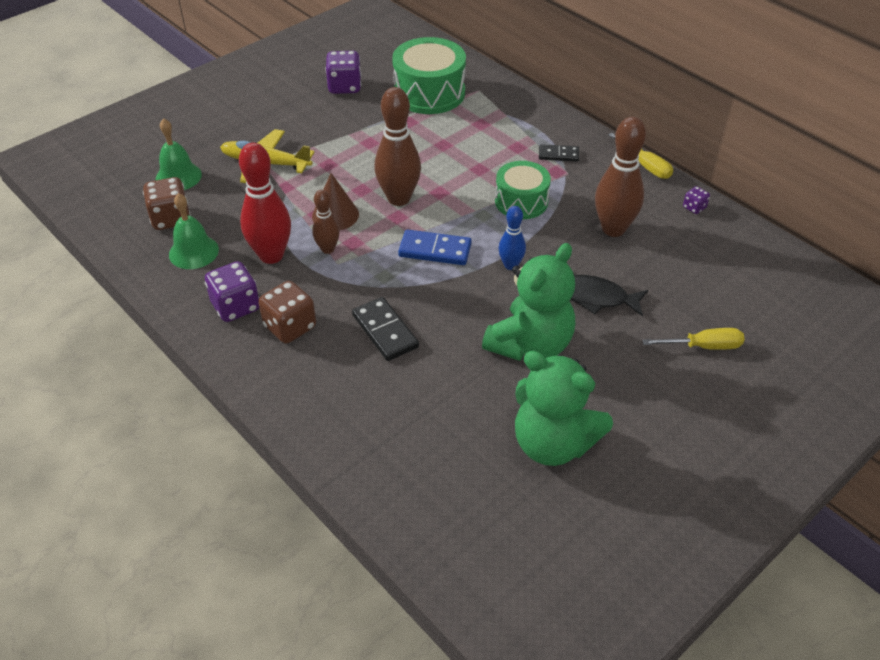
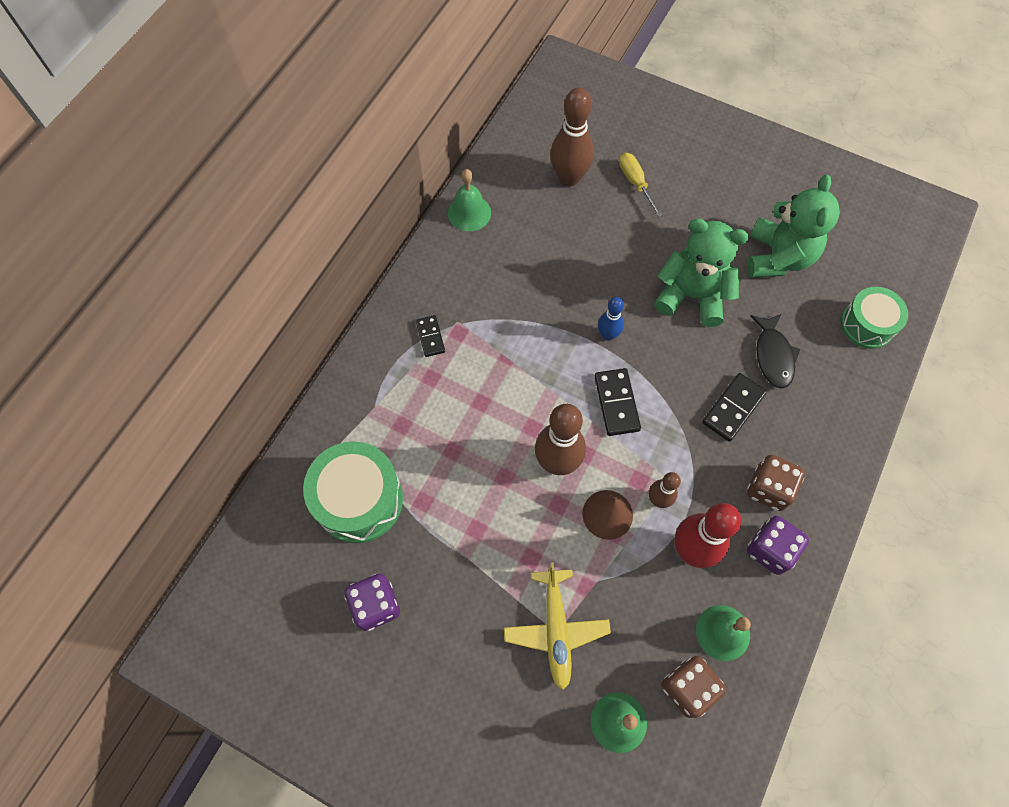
camera: 110 degrees left, 20 degrees up
blue domino [398,229,472,265] -> black domino [594,368,641,436]
green drum [495,161,551,219] -> green drum moved to [841,287,908,349]
black fish [570,275,648,317] -> black fish moved to [750,314,800,388]
brown bowling pin [595,117,646,237] -> brown bowling pin moved to [550,88,594,187]
yellow screwdriver [608,133,673,179] -> none
purple dice [683,186,710,214] -> green bell [448,169,491,231]

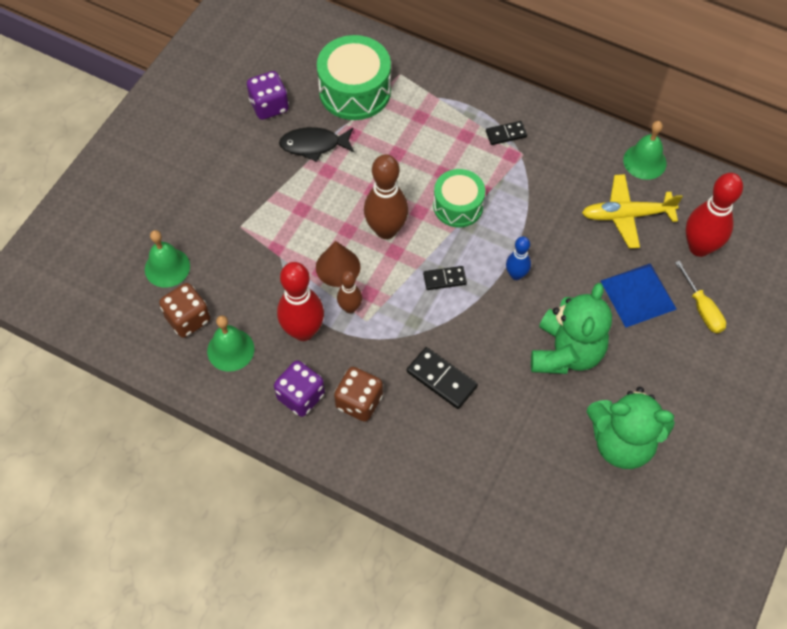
camera: 90 degrees right, 5 degrees down
yellow plane [504,562,611,690] -> yellow plane moved to [582,174,683,249]
brown bowling pin [550,88,594,187] -> red bowling pin [686,173,743,257]
black domino [594,368,641,436] -> black domino [423,266,467,290], size x0.64
yellow screwdriver [619,153,663,217] -> yellow screwdriver turned 90 degrees clockwise [675,260,726,333]
black fish [750,314,800,388] -> black fish moved to [279,127,354,162]
green drum [841,287,908,349] -> green drum moved to [433,169,485,228]
none -> blue pyramid [601,263,677,328]

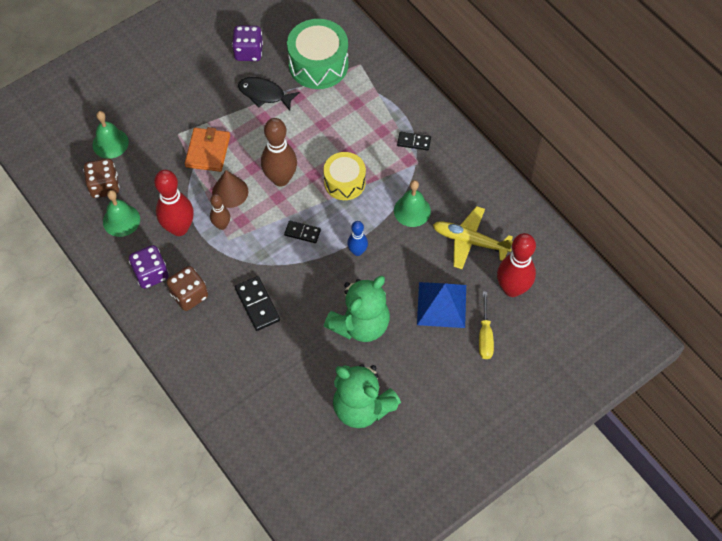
camera: 25 degrees right, 0 degrees up
green drum [433,169,485,228] -> yellow drum [324,152,366,200]
green bell [623,121,667,180] -> green bell moved to [394,180,431,227]
none -> orange wallet [185,127,230,172]

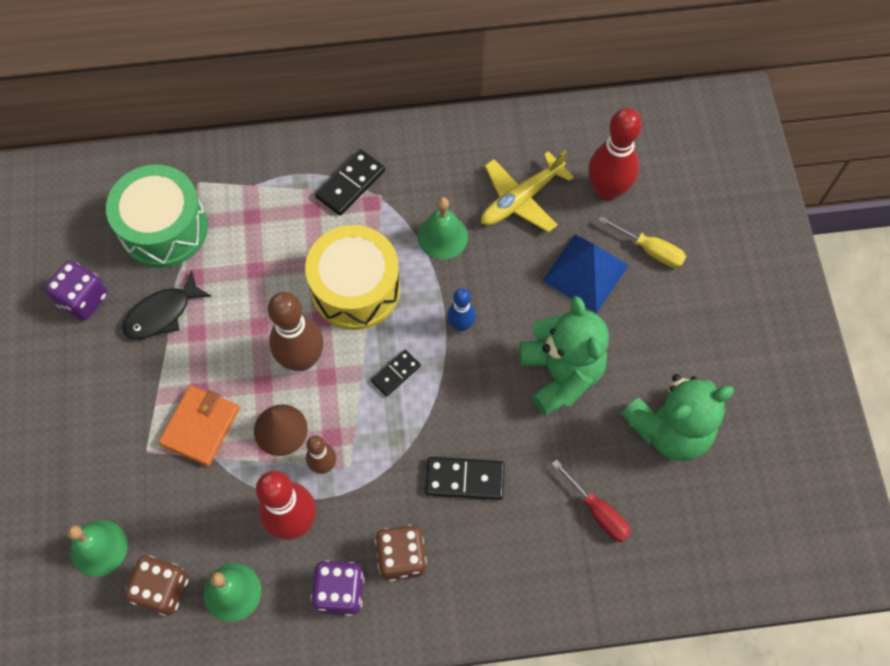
camera: 60 degrees left, 5 degrees up
orange wallet [185,127,230,172] -> orange wallet turned 75 degrees clockwise [158,385,240,466]
yellow drum [324,152,366,200] -> yellow drum [305,225,400,330], size x1.52
black domino [397,132,431,151] -> black domino [315,149,385,216], size x1.55
none -> red screwdriver [552,459,631,542]

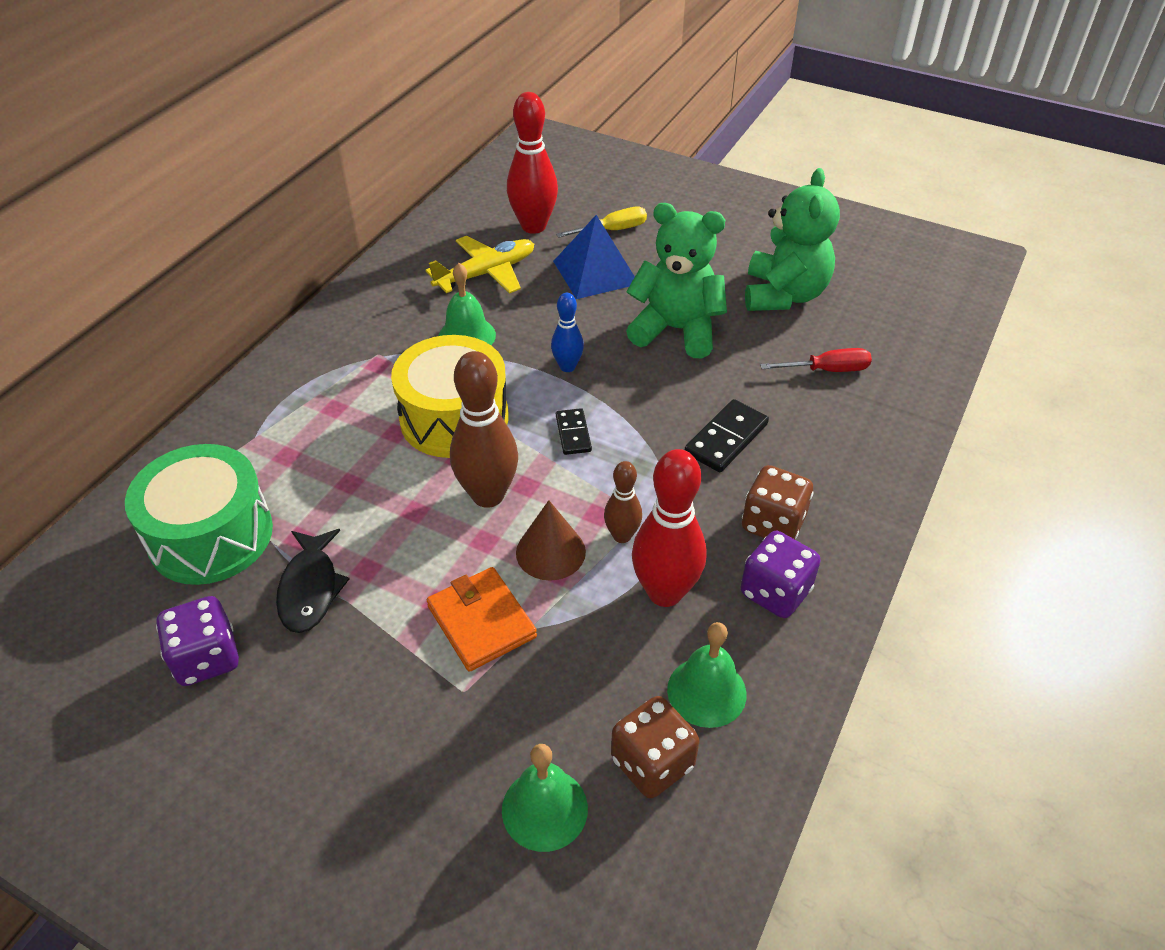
camera: 55 degrees left, 20 degrees down
black domino [315,149,385,216] -> none
yellow plane [481,150,574,232] -> yellow plane turned 120 degrees counterclockwise [425,236,534,294]

